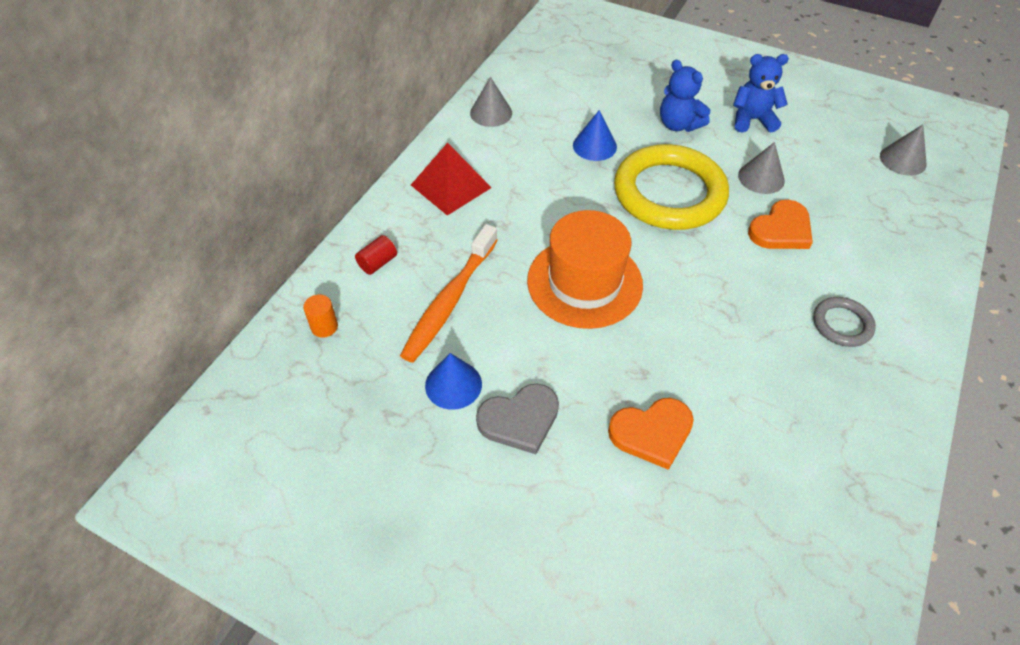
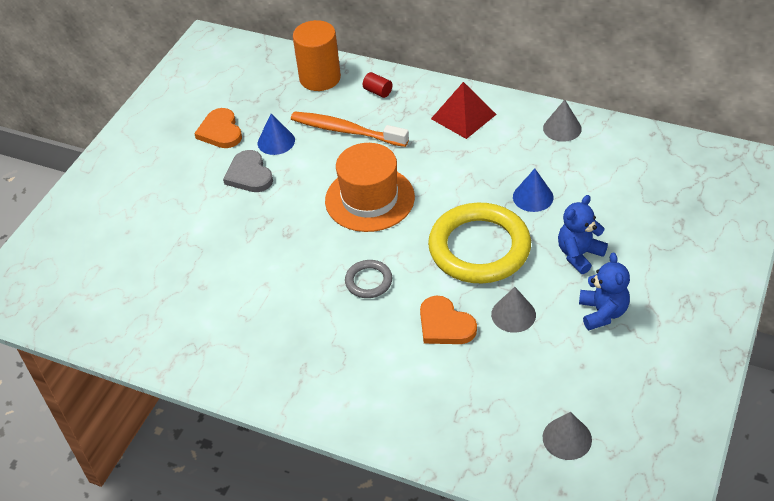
camera: 90 degrees right, 5 degrees down
orange cylinder [303,294,338,338] -> orange cylinder [293,20,341,91], size x2.34
orange heart [608,398,694,470] -> orange heart moved to [194,108,242,148]
grey ring [813,297,876,347] -> grey ring moved to [345,260,392,298]

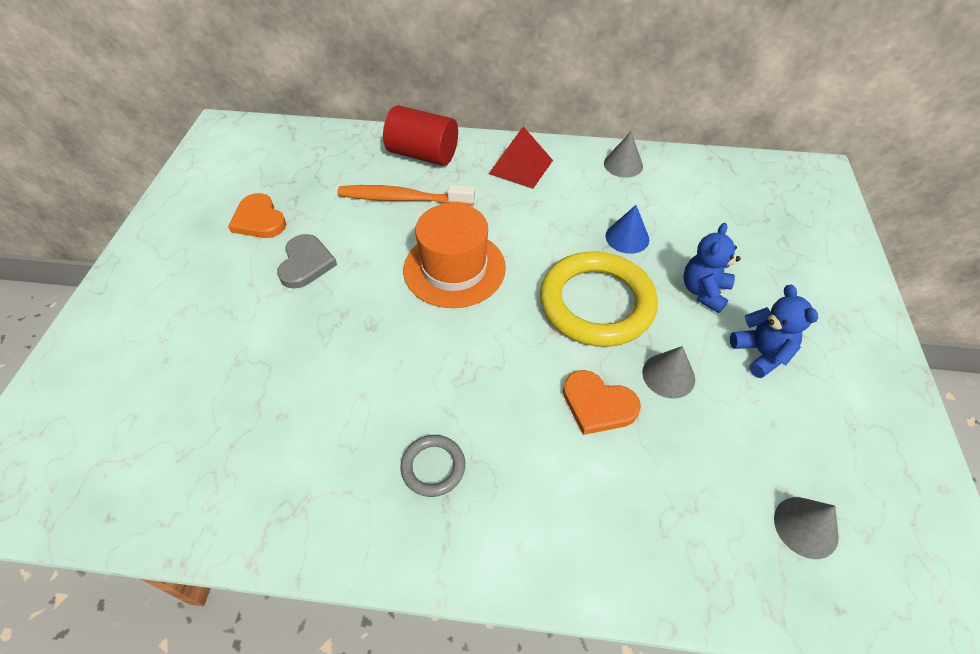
camera: 20 degrees left, 5 degrees up
grey heart [223,150,273,192] -> grey heart turned 135 degrees counterclockwise [277,234,337,289]
blue cone [258,114,295,155] -> none
orange cylinder [293,20,341,91] -> none
grey ring [345,260,392,298] -> grey ring moved to [400,435,465,497]
red cylinder [363,72,392,98] -> red cylinder [383,105,458,166], size x2.34

